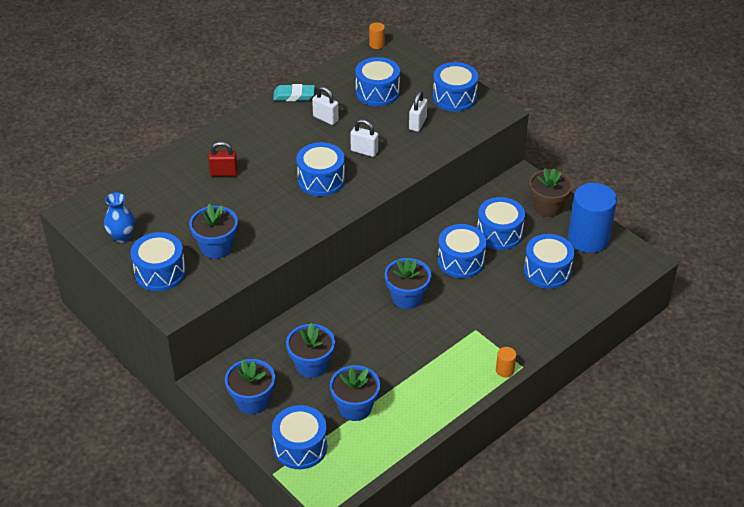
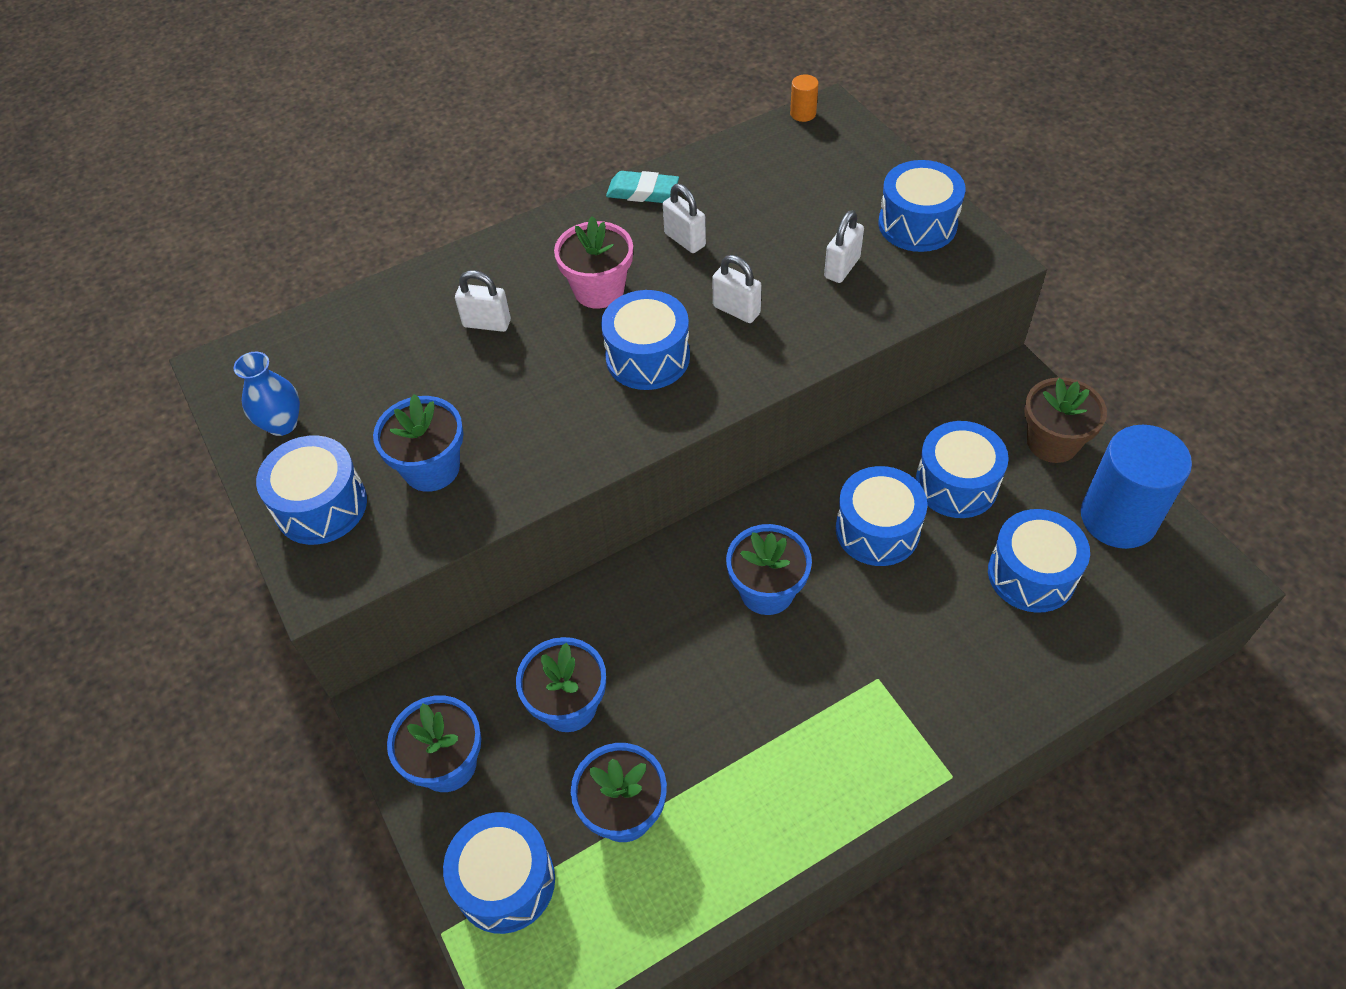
camera: 15 degrees right, 10 degrees up
red padlock [208,141,238,177] -> white padlock [455,270,511,332]
blue drum [355,57,400,106] -> none
orange cylinder [496,347,516,378] -> none
none -> pink flower pot [554,216,633,308]

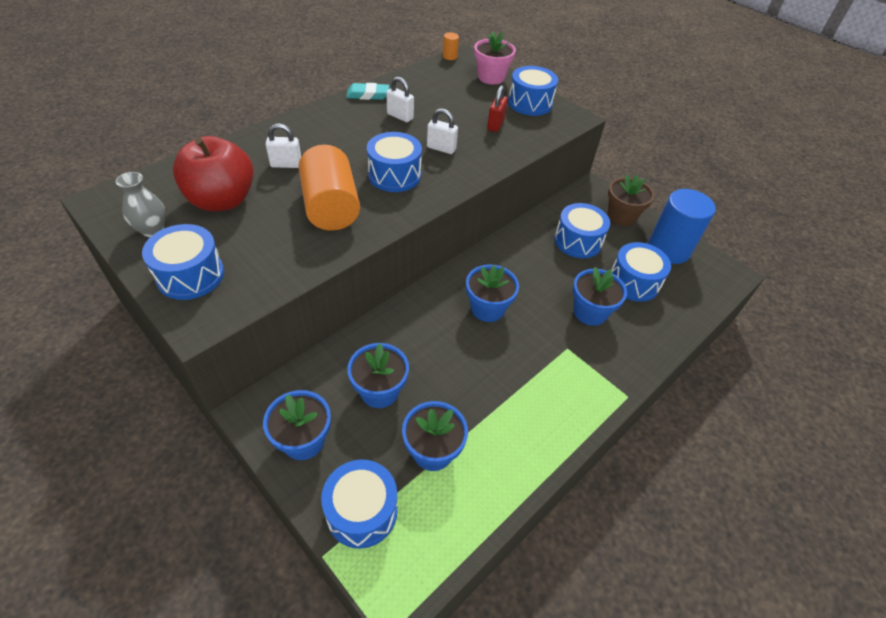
camera: 20 degrees left, 5 degrees down
blue vase [234,352,300,436] -> grey vase [116,172,166,237]
blue flower pot [373,394,464,492] -> blue flower pot moved to [573,267,627,326]
pink flower pot [554,216,633,308] -> pink flower pot moved to [474,32,516,84]
white padlock [824,210,864,283] -> red padlock [487,85,508,132]
blue drum [836,466,927,566] -> none
none -> red apple [173,136,254,211]
none -> orange cylinder [298,145,360,231]

